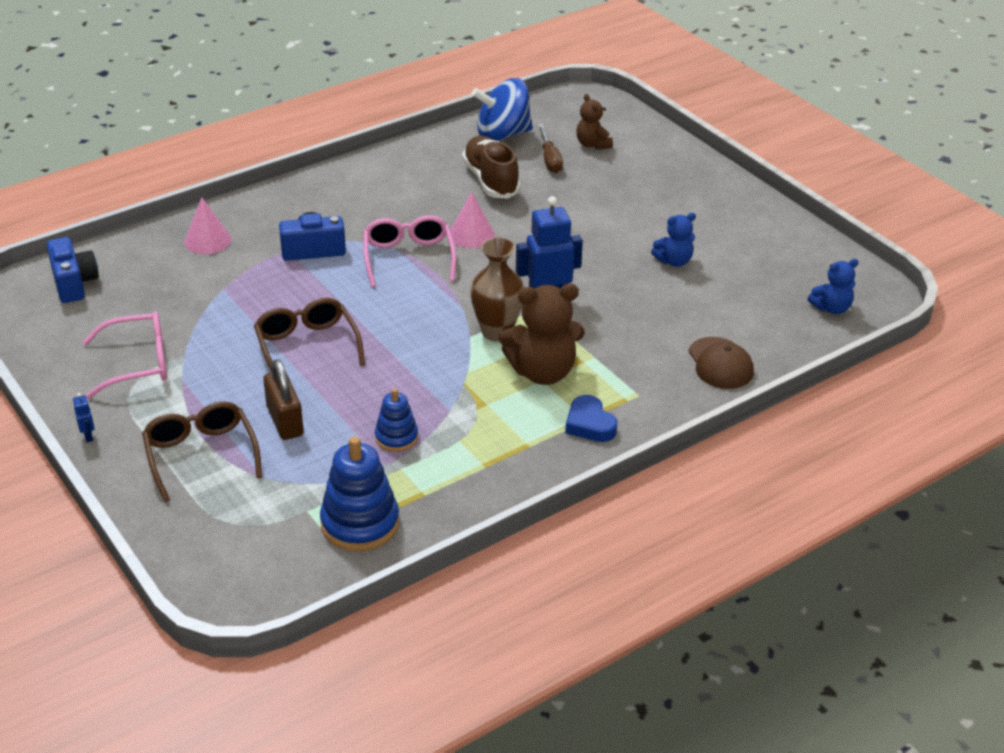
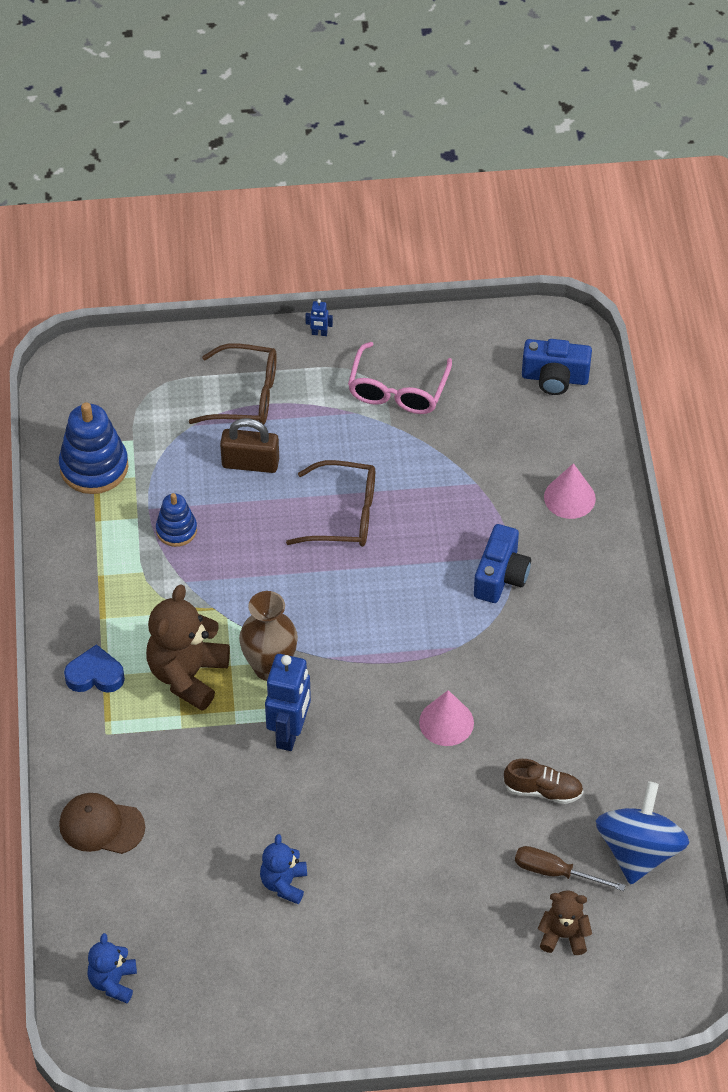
camera: 120 degrees right, 15 degrees up
pink glasses [363,215,456,287] -> none
brown shoe [462,136,520,199] -> brown shoe [503,759,584,804], size x0.63

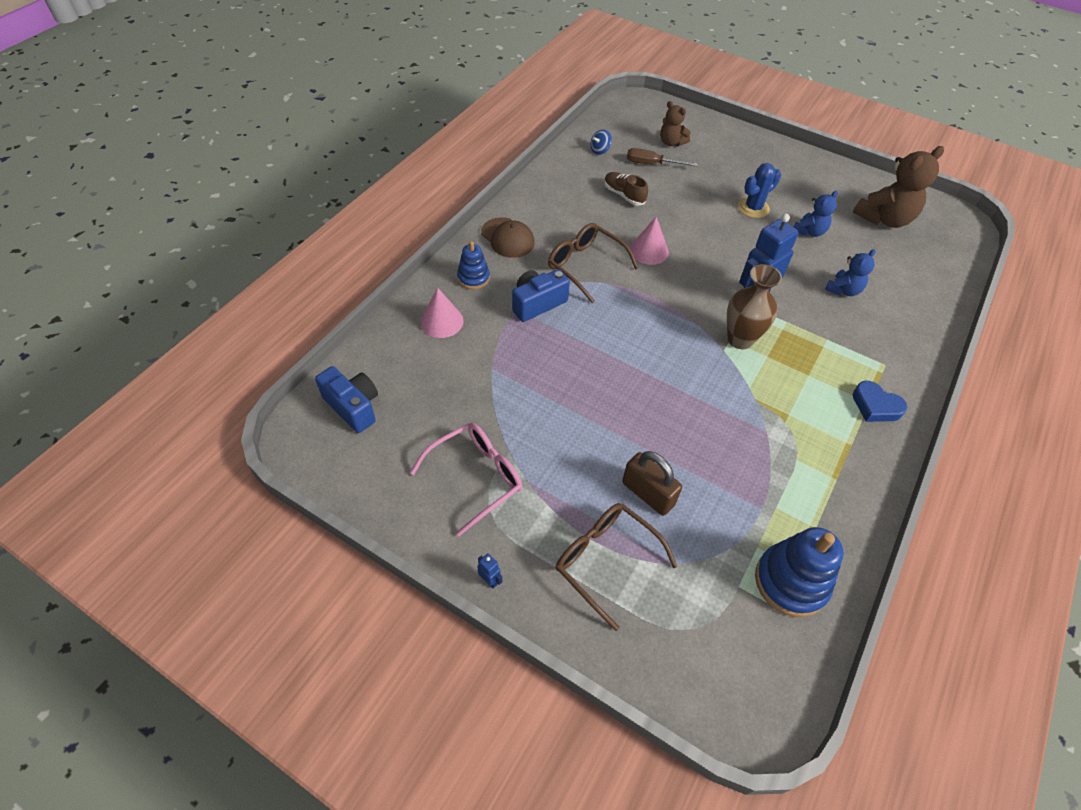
camera: 145 degrees left, 0 degrees up
brown cap [59,793,145,854] -> brown cap moved to [481,217,535,258]
blue teddy bear [87,933,137,1003] -> blue teddy bear moved to [825,249,876,296]
brown teddy bear [146,584,230,711] -> brown teddy bear moved to [853,146,944,228]
blue stacking toy [156,493,197,547] -> blue stacking toy moved to [457,241,490,289]
brown glasses [286,460,375,547] -> brown glasses moved to [548,223,639,303]
brown screwdriver [515,846,626,891] -> brown screwdriver turned 135 degrees clockwise [627,148,698,166]
blue spinning top [596,782,689,885] -> blue spinning top [590,129,612,155], size x0.42
none -> blue cactus [738,163,781,218]

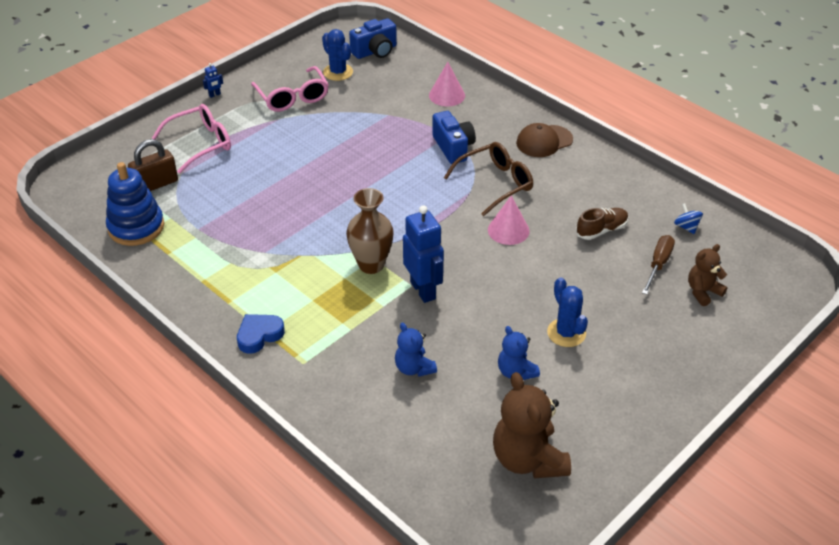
camera: 105 degrees right, 10 degrees down
blue stacking toy [457,241,490,289] -> none
brown glasses [556,503,678,631] -> pink glasses [152,104,231,174]
brown padlock [622,451,682,516] -> brown padlock moved to [128,139,178,191]
none -> blue cactus [322,29,353,81]

